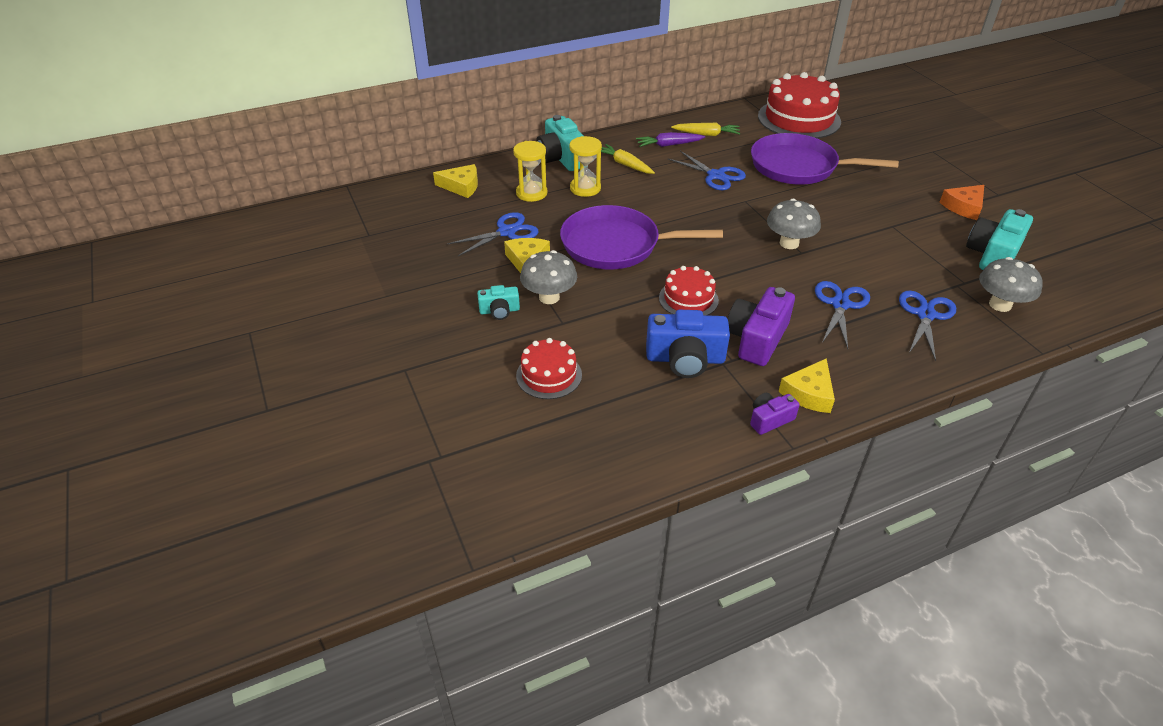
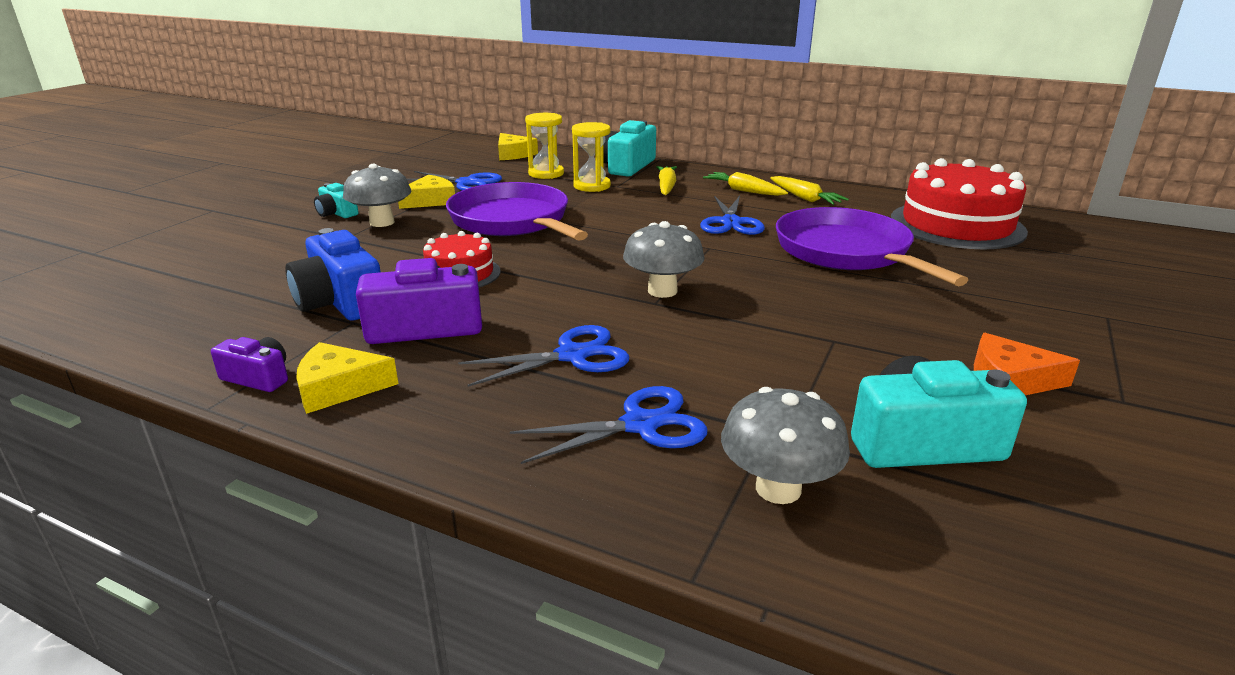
camera: 50 degrees right, 15 degrees down
red cake [516,338,582,399] -> none
purple carrot [636,132,705,147] -> yellow carrot [703,172,788,196]

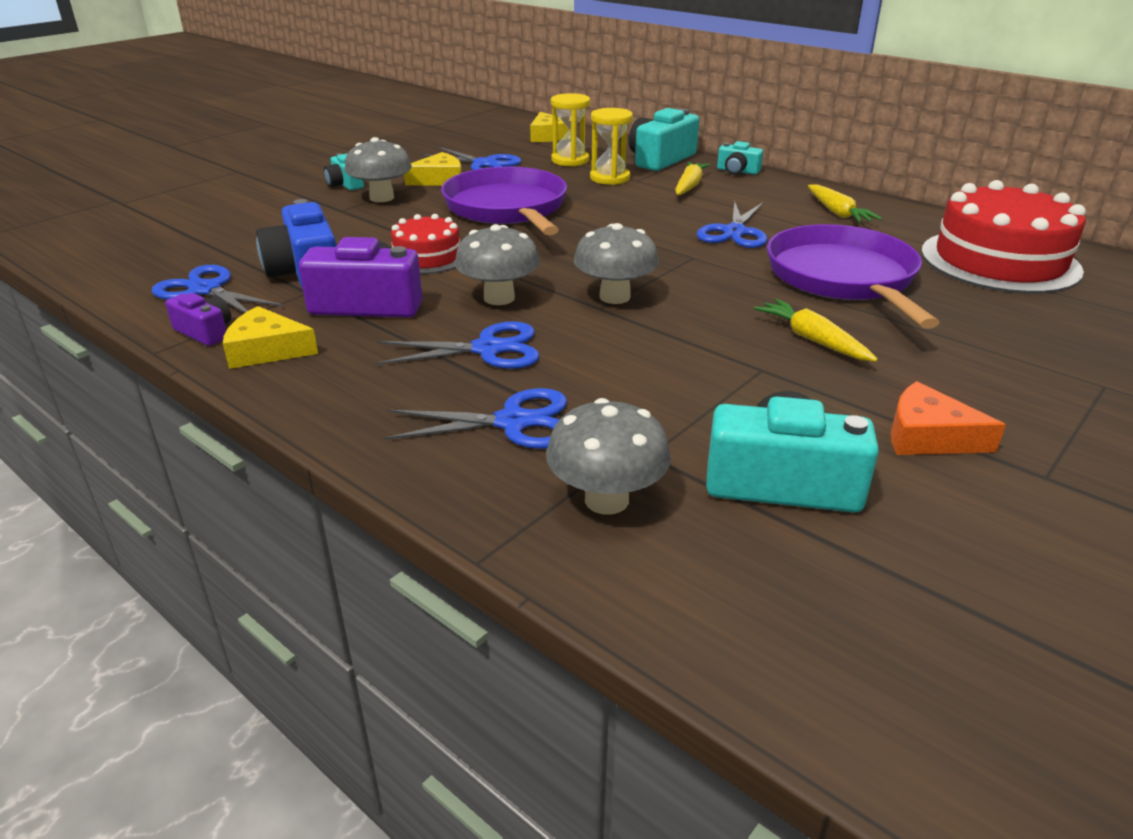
camera: 15 degrees right, 5 degrees up
yellow carrot [703,172,788,196] -> yellow carrot moved to [754,299,878,362]
none -> blue scissors [152,265,285,313]
none -> grey mushroom [455,224,540,305]
none -> turquoise camera [717,141,763,175]

